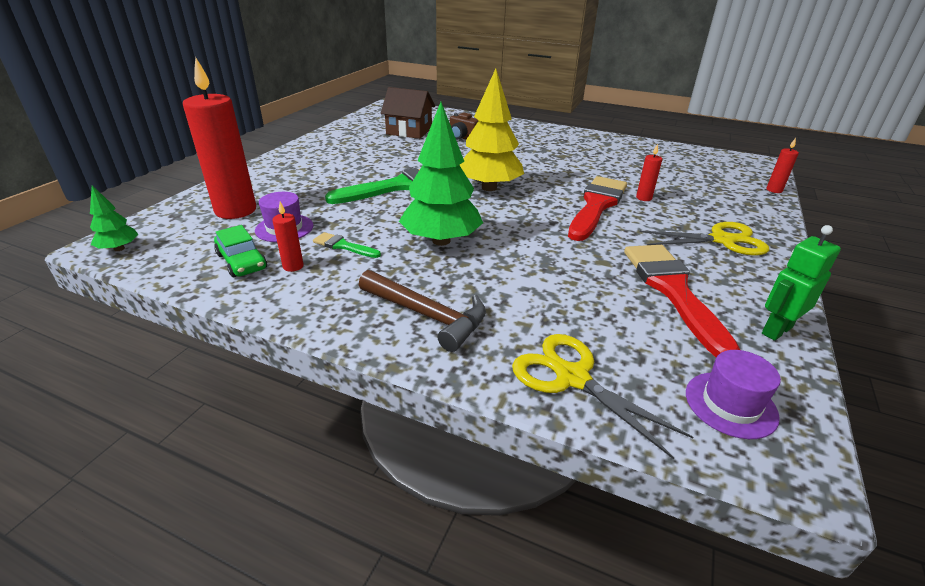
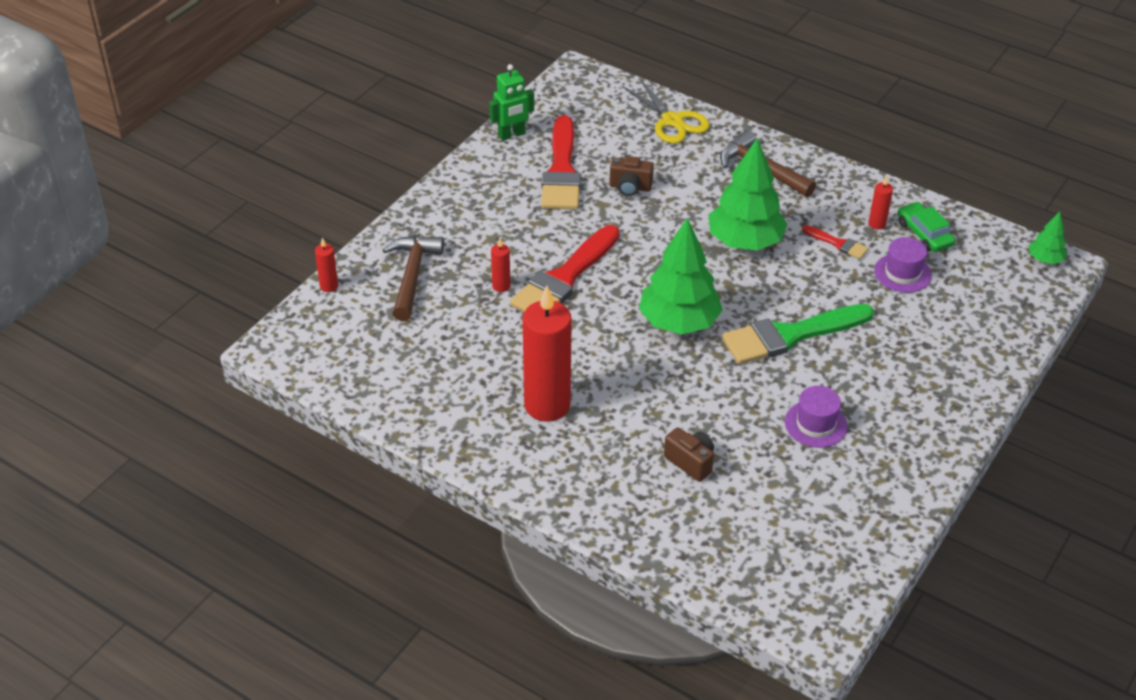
camera: 170 degrees left, 10 degrees up
red candle [183,57,256,219] -> red candle moved to [523,286,572,422]
green brush [313,232,381,258] -> red brush [802,225,868,259]
brown house [381,87,435,139] -> none
yellow tree [460,69,524,191] -> green tree [639,218,723,335]
yellow scissors [640,222,769,256] -> none
purple hat [686,350,781,439] -> purple hat moved to [785,386,848,448]
none -> brown hammer [382,236,444,321]
none -> brown camera [609,156,654,196]

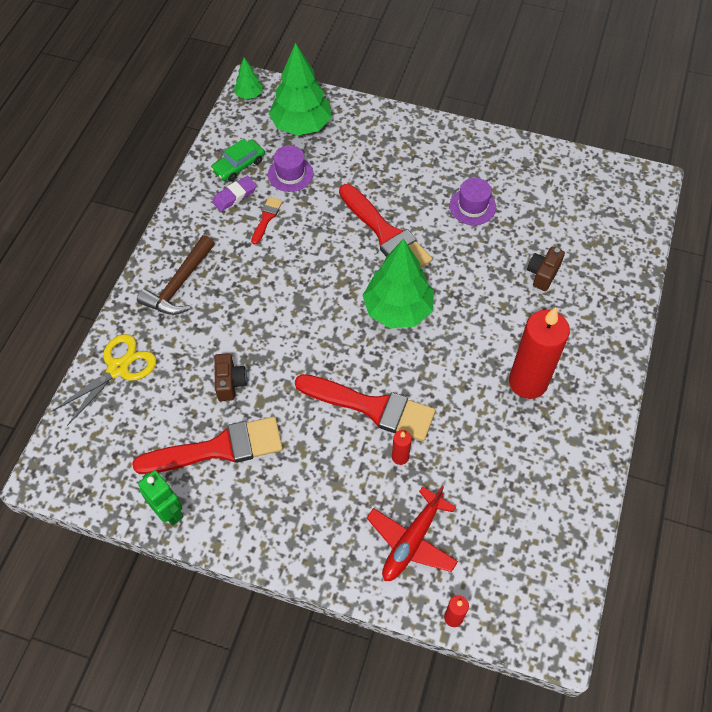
camera: 105 degrees left, 15 degrees up
brown hammer [382,236,444,321] -> red plane [367,486,458,581]
green tree [709,138,787,251] -> green tree moved to [269,43,332,136]
green brush [722,304,874,364] -> red brush [339,184,432,268]
red candle [869,176,893,230] -> purple eraser [212,176,257,211]

